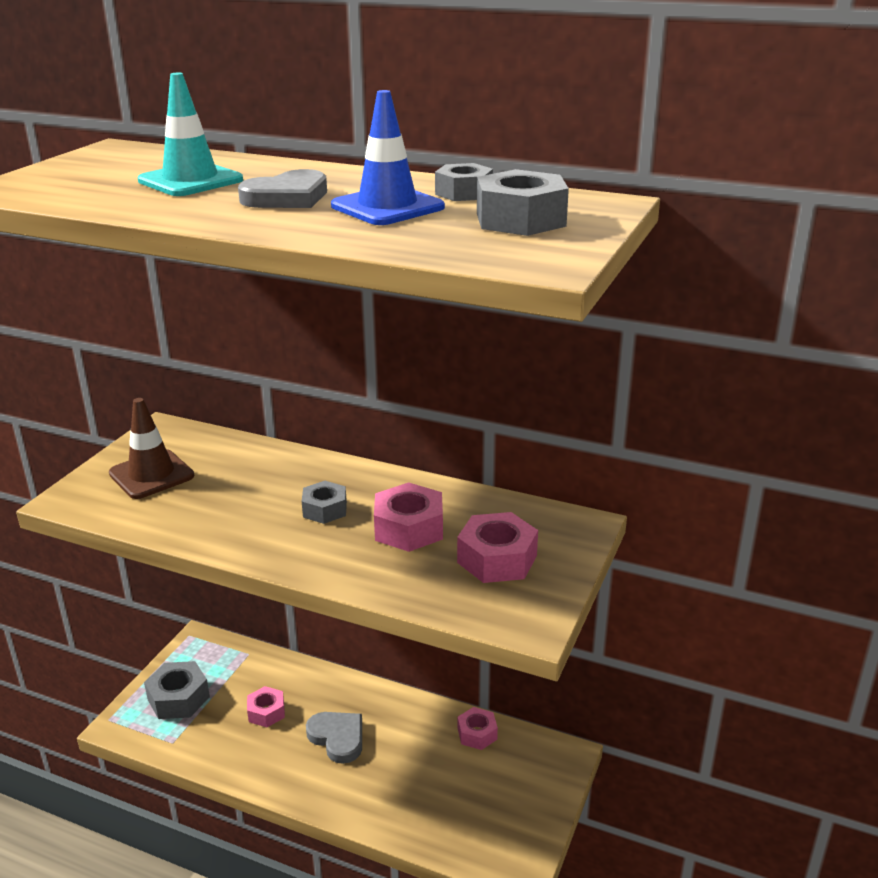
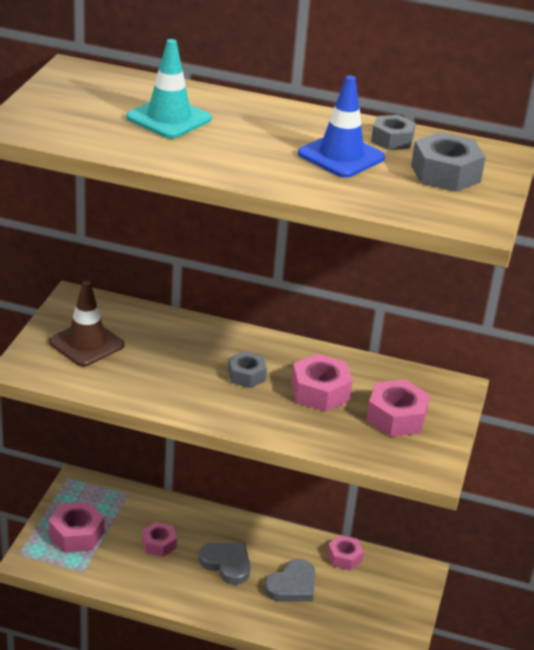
camera: 10 degrees left, 5 degrees up
grey nut [144,661,210,719] -> pink nut [49,501,105,553]
grey heart [238,169,327,208] -> grey heart moved to [264,559,315,602]

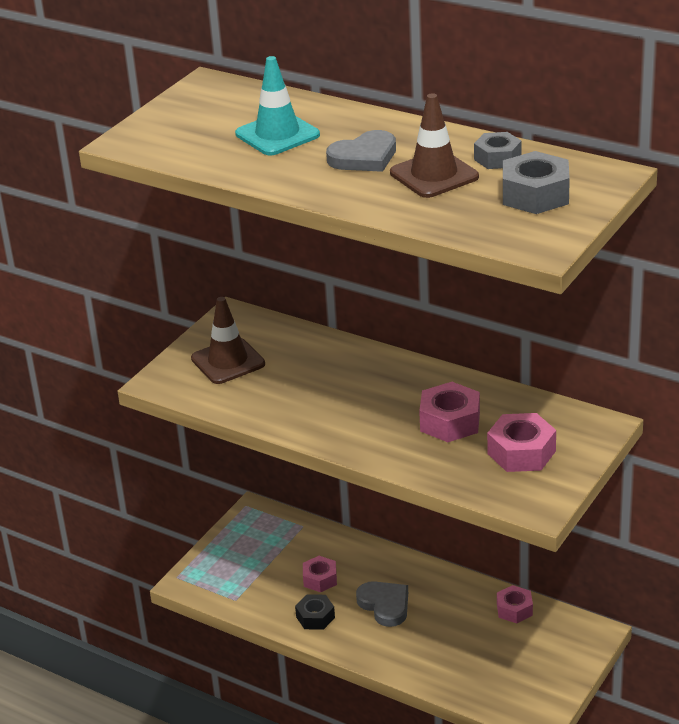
camera: 20 degrees right, 0 degrees up
pink nut [49,501,105,553] -> none
grey nut [228,351,267,388] -> none
grey heart [264,559,315,602] -> grey heart moved to [326,130,396,172]
blue traffic cone [298,75,385,178] -> brown traffic cone [390,93,479,198]
none -> black nut [295,594,335,630]

